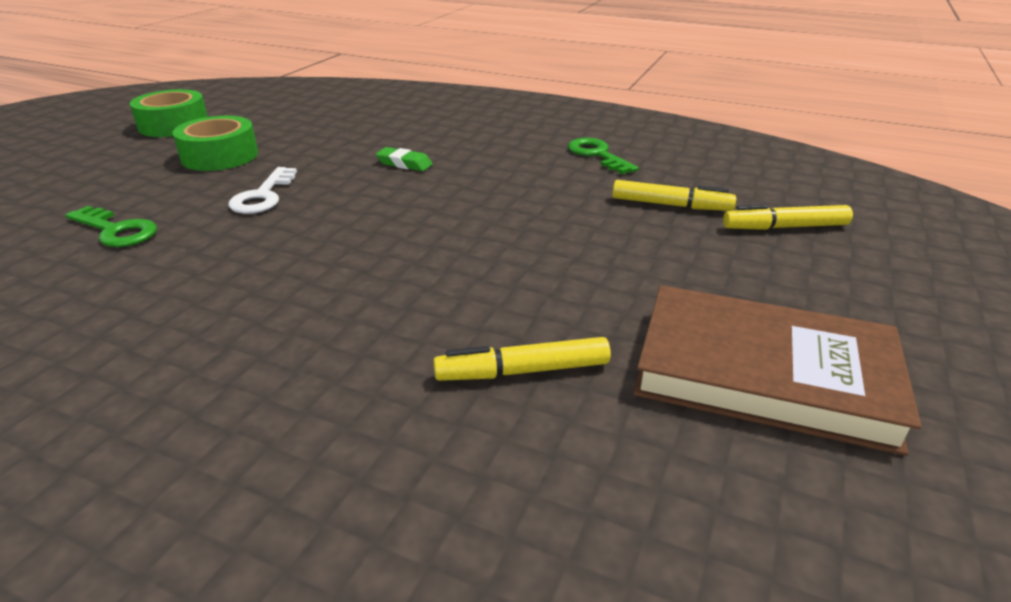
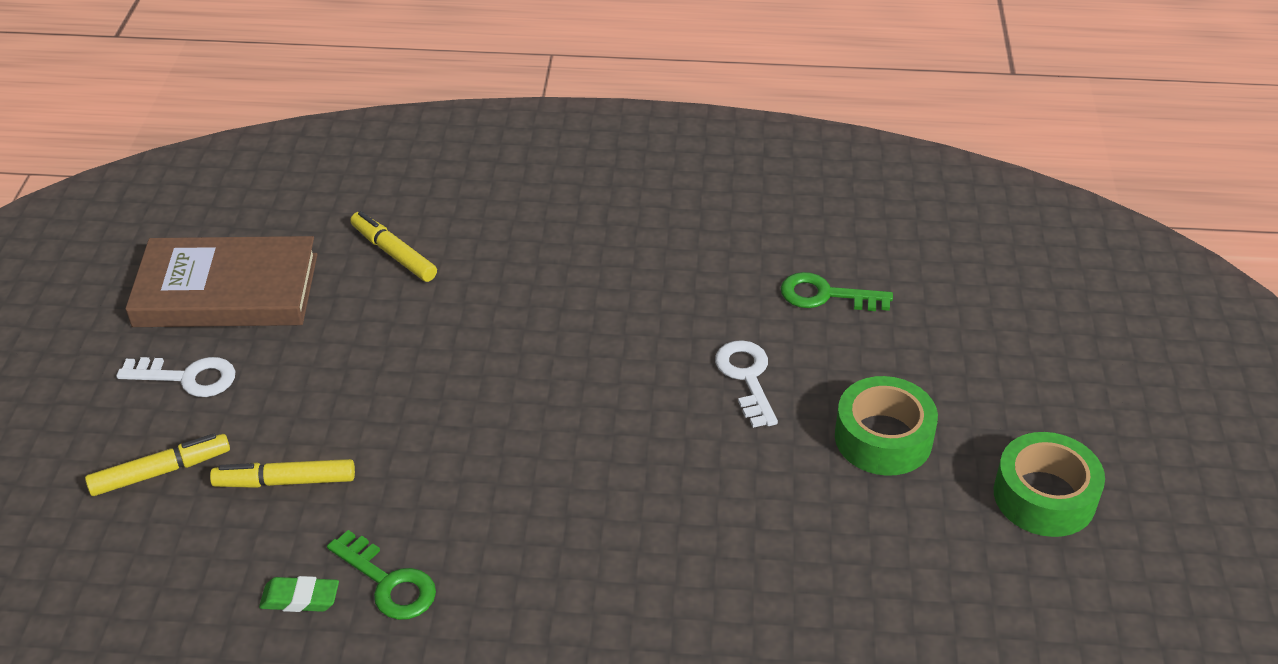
camera: 160 degrees right, 10 degrees up
green eraser [376,147,433,171] -> green eraser moved to [259,576,339,612]
yellow marker [433,337,611,381] -> yellow marker turned 105 degrees counterclockwise [350,211,437,282]
none -> white key [116,357,235,397]

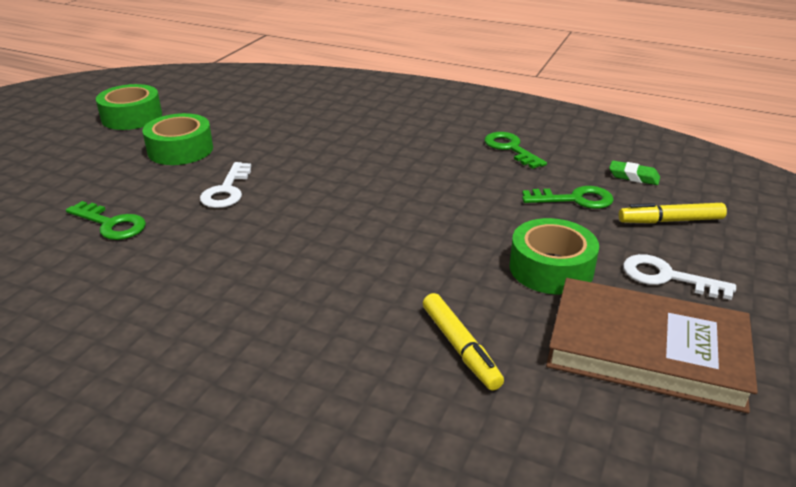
camera: 160 degrees left, 10 degrees down
yellow marker [210,459,355,488] -> green key [522,186,614,209]
green eraser [259,576,339,612] -> green eraser moved to [609,161,660,185]
none -> green tape [509,218,599,295]

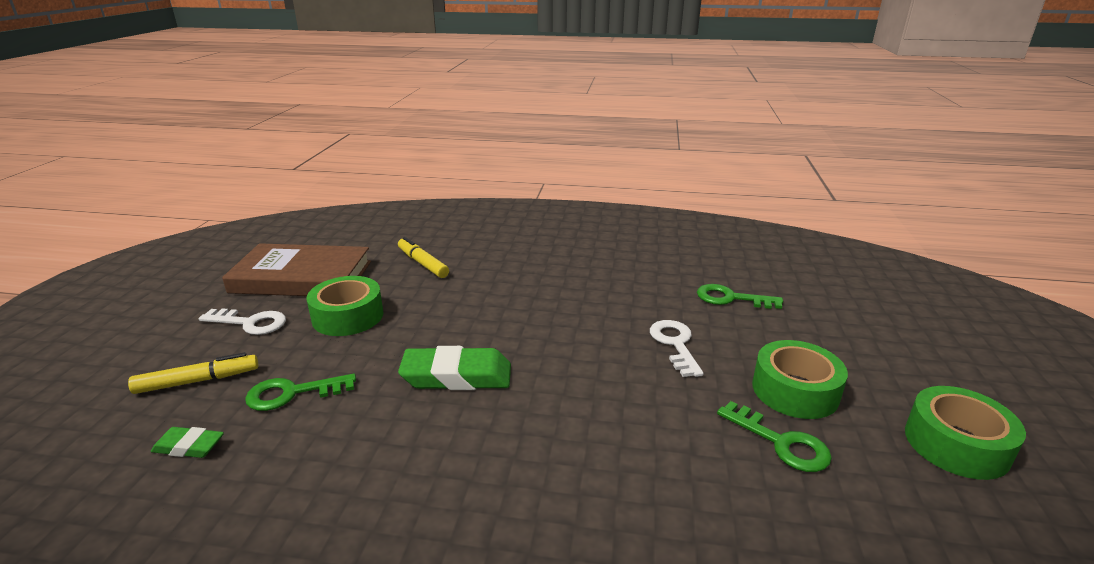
camera: 165 degrees right, 5 degrees down
green key [485,132,547,169] -> green key moved to [717,401,832,472]
none -> green eraser [398,346,511,390]

